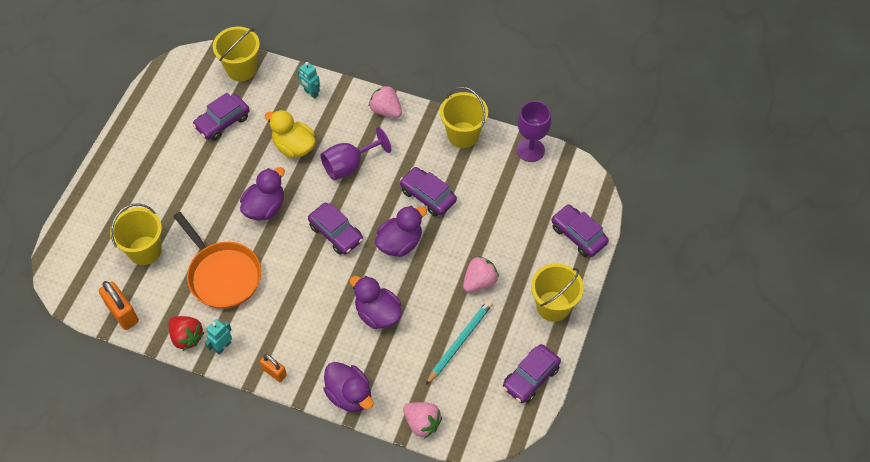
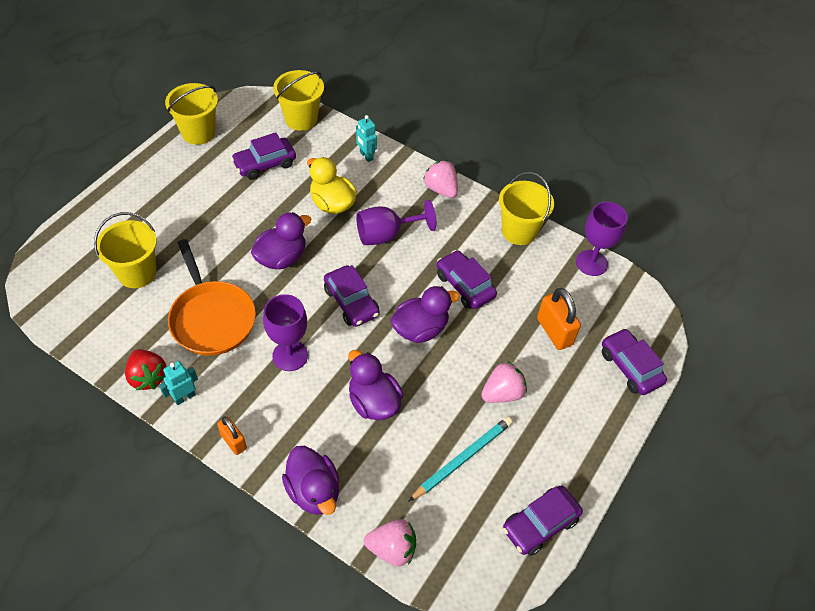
camera: 10 degrees right, 5 degrees down
orange padlock [99,281,139,330] -> orange padlock moved to [537,288,581,350]
pink strawberry [403,402,442,438] -> pink strawberry turned 45 degrees counterclockwise [364,519,416,566]
yellow bucket [531,263,584,322] -> yellow bucket moved to [165,83,218,145]
none -> purple goblet [263,294,308,371]

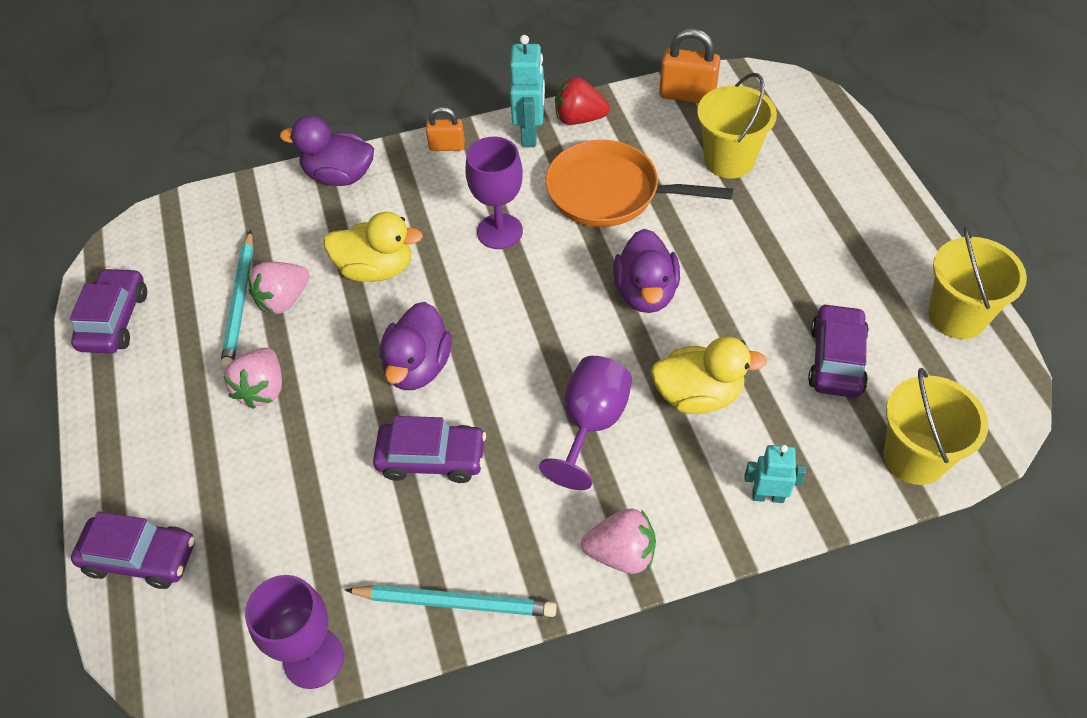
camera: 135 degrees right, 0 degrees up
turquoise robot [159,361,198,405] -> turquoise robot [510,35,545,147], size x1.53
purple car [324,265,380,327] -> none
purple duck [348,350,404,420] -> yellow duck [323,212,423,282]
pink strawberry [364,519,416,566] -> pink strawberry moved to [248,262,310,314]
yellow bucket [499,172,554,245] -> turquoise pencil [345,585,557,617]
orange padlock [537,288,581,350] -> orange padlock moved to [659,29,721,103]

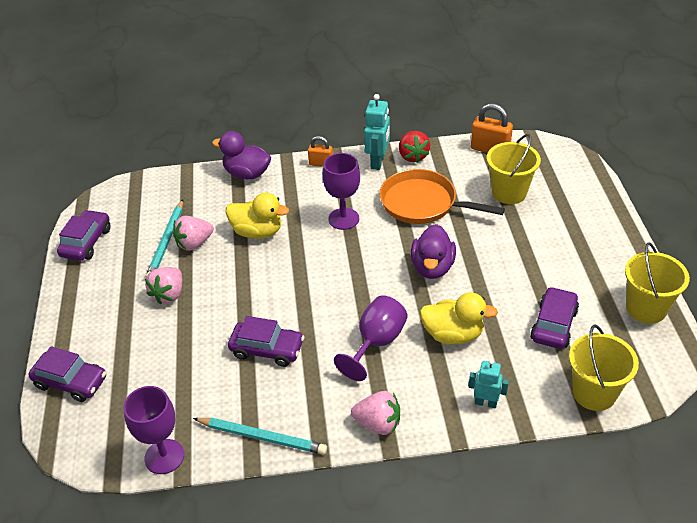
camera: 10 degrees right, 10 degrees down
purple duck [380,302,452,390] -> none
red strawberry [555,77,610,125] -> red strawberry turned 120 degrees counterclockwise [399,131,430,163]

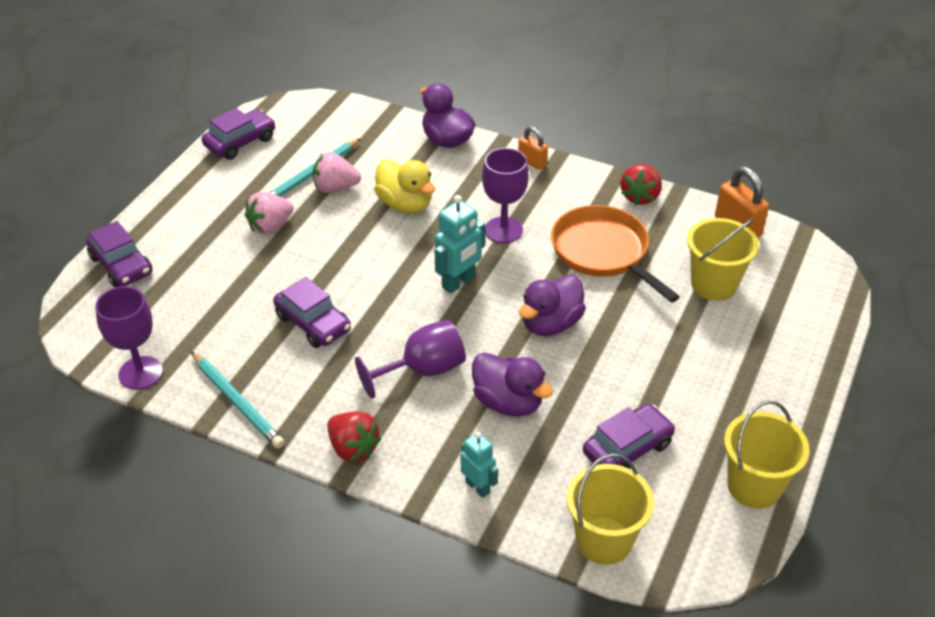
camera: 30 degrees right, 0 degrees up
pink strawberry [351,391,400,435] -> red strawberry [327,412,382,462]
turquoise robot [364,94,390,170] -> turquoise robot moved to [435,195,485,294]
yellow duck [420,293,498,344] -> purple duck [472,352,553,417]

